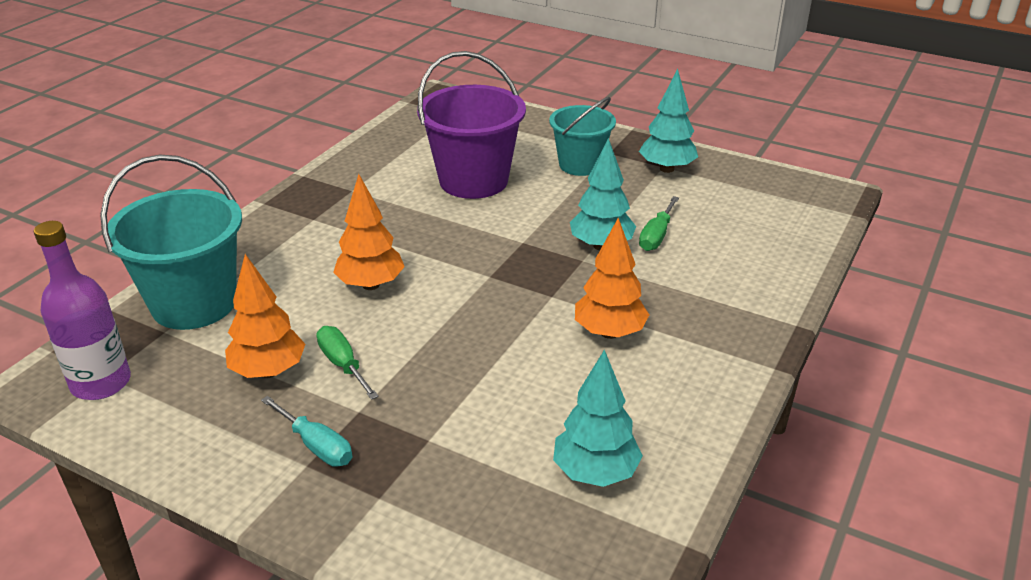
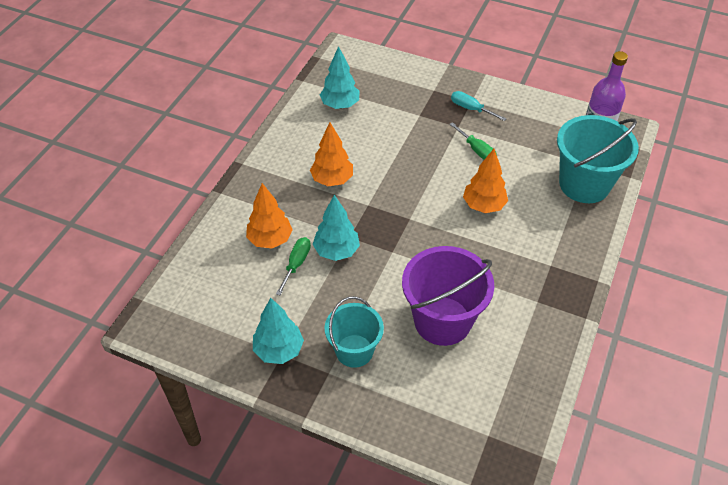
camera: 175 degrees right, 15 degrees up
orange tree [225,254,305,378] -> orange tree moved to [246,183,293,248]

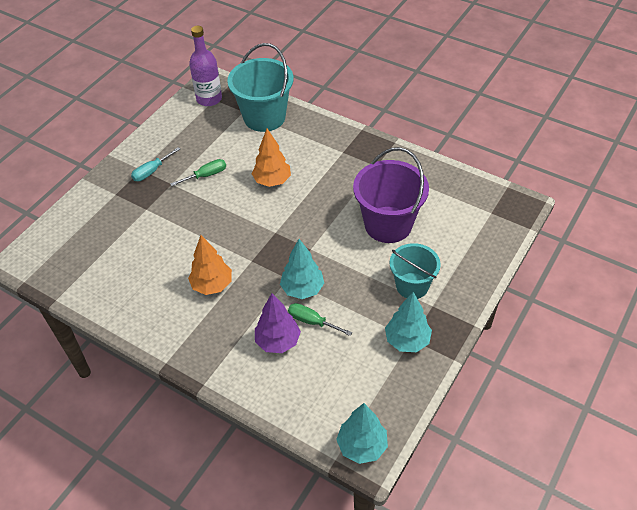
camera: 80 degrees left, 0 degrees up
orange tree [246,183,293,248] -> purple tree [255,293,301,353]
turquoise tree [320,46,359,109] -> turquoise tree moved to [336,403,388,464]

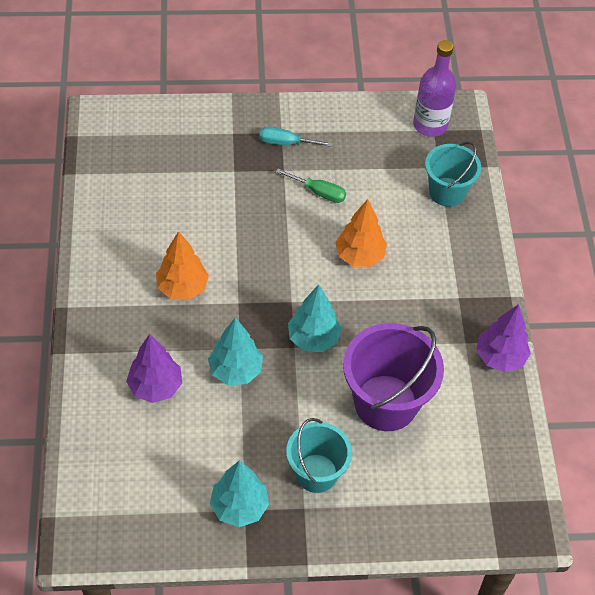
camera: 50 degrees right, 5 degrees up
turquoise bucket [227,43,294,132] -> turquoise bucket [425,141,481,207], size x0.64
green screwdriver [288,303,352,336] -> none
turquoise tree [336,403,388,464] -> turquoise tree moved to [288,284,342,352]
none -> purple tree [476,304,531,372]

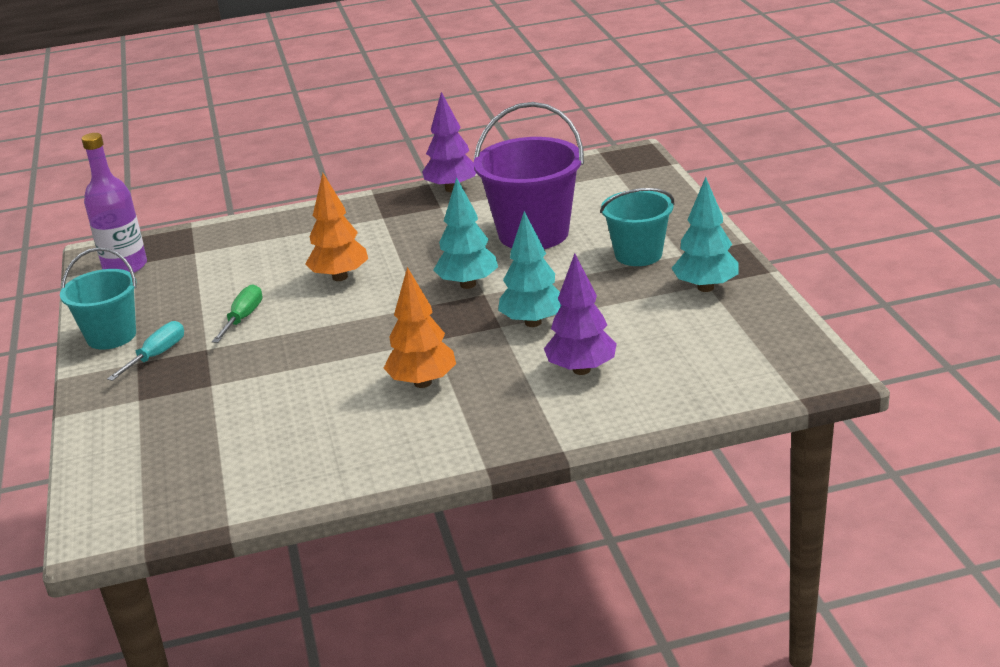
camera: 95 degrees left, 25 degrees down
turquoise screwdriver [259,127,333,147] -> turquoise screwdriver turned 150 degrees counterclockwise [107,321,184,381]
turquoise bucket [425,141,481,207] -> turquoise bucket moved to [60,247,137,350]

